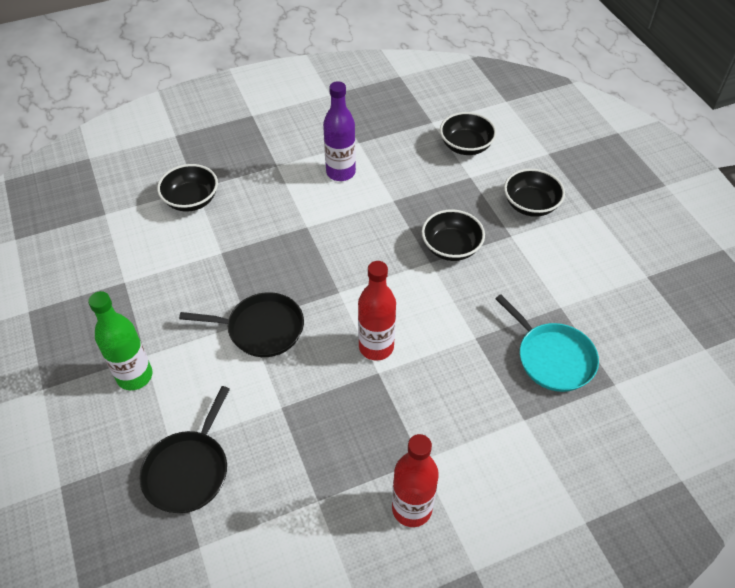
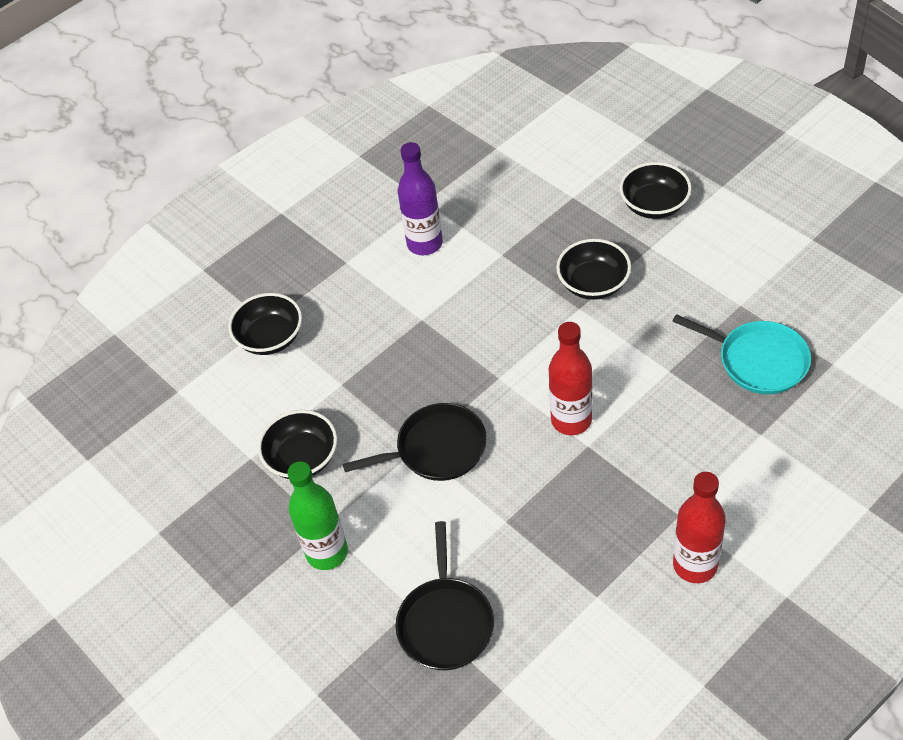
camera: 15 degrees left, 0 degrees up
black bowl [440,112,497,155] -> black bowl moved to [258,410,337,479]

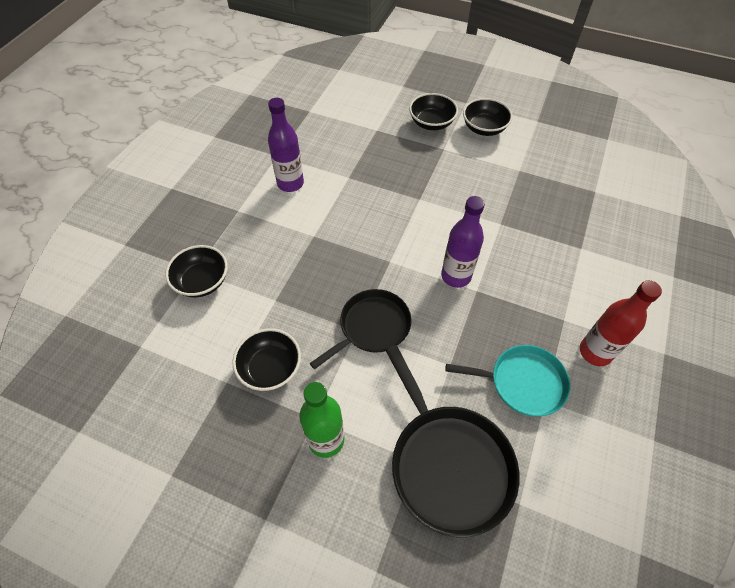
camera: 30 degrees left, 5 degrees up
black pan [395,521,494,670] -> black pan [385,345,520,537], size x1.50
red bottle [549,322,592,435] -> purple bottle [441,196,485,288]
black bowl [556,239,631,300] -> black bowl moved to [463,98,513,136]
turquoise pan [672,314,811,394] -> turquoise pan moved to [445,345,570,416]

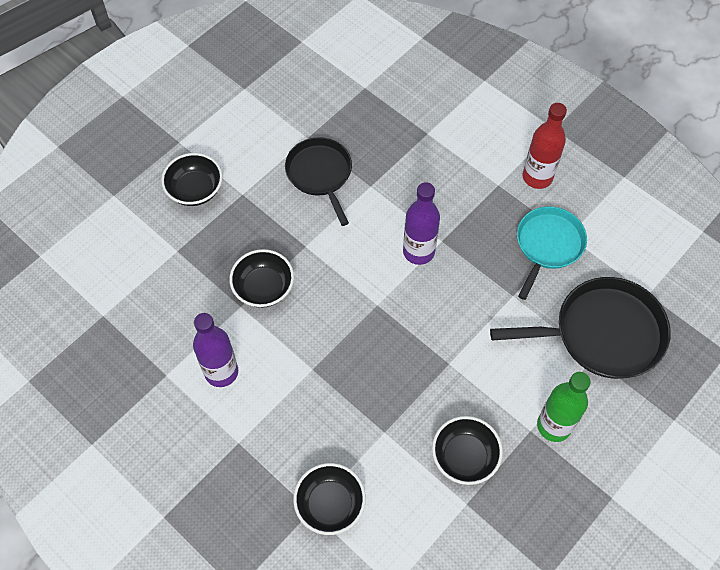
camera: 70 degrees left, 5 degrees up
black pan [309,289,411,369] -> black pan moved to [285,137,352,226]
black bowl [463,98,513,136] -> black bowl moved to [229,249,294,308]

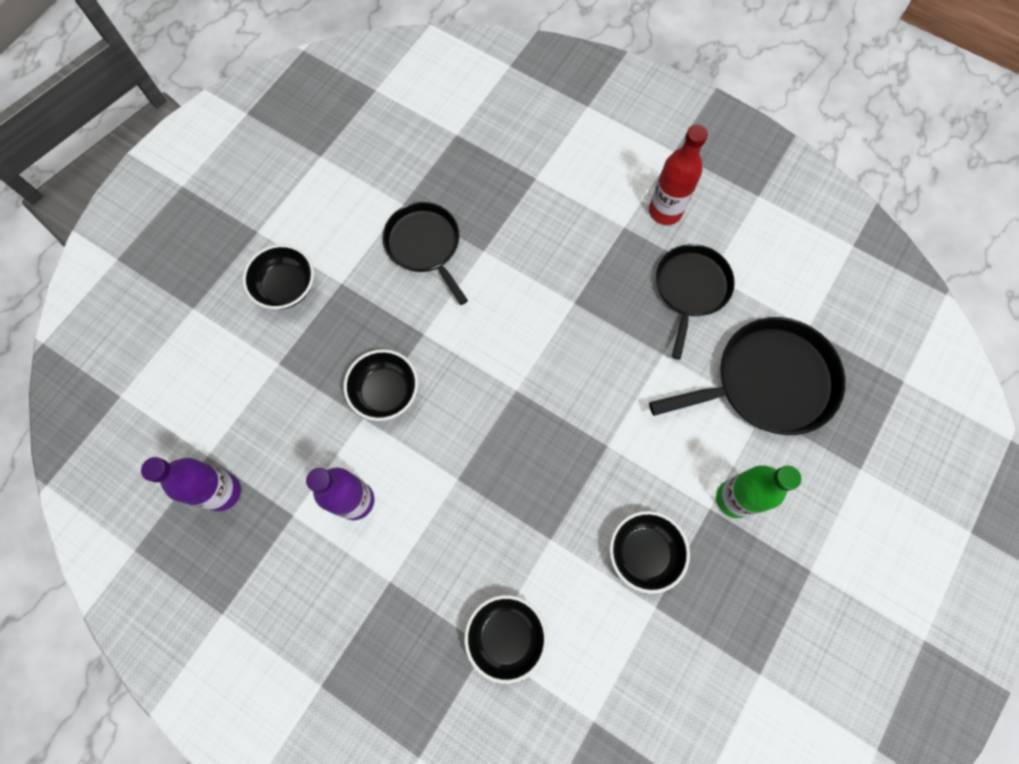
camera: 10 degrees left, 10 degrees up
purple bottle [403,182,440,265] -> purple bottle moved to [141,457,241,511]
turquoise pan [517,207,587,300] -> black pan [656,244,735,360]

